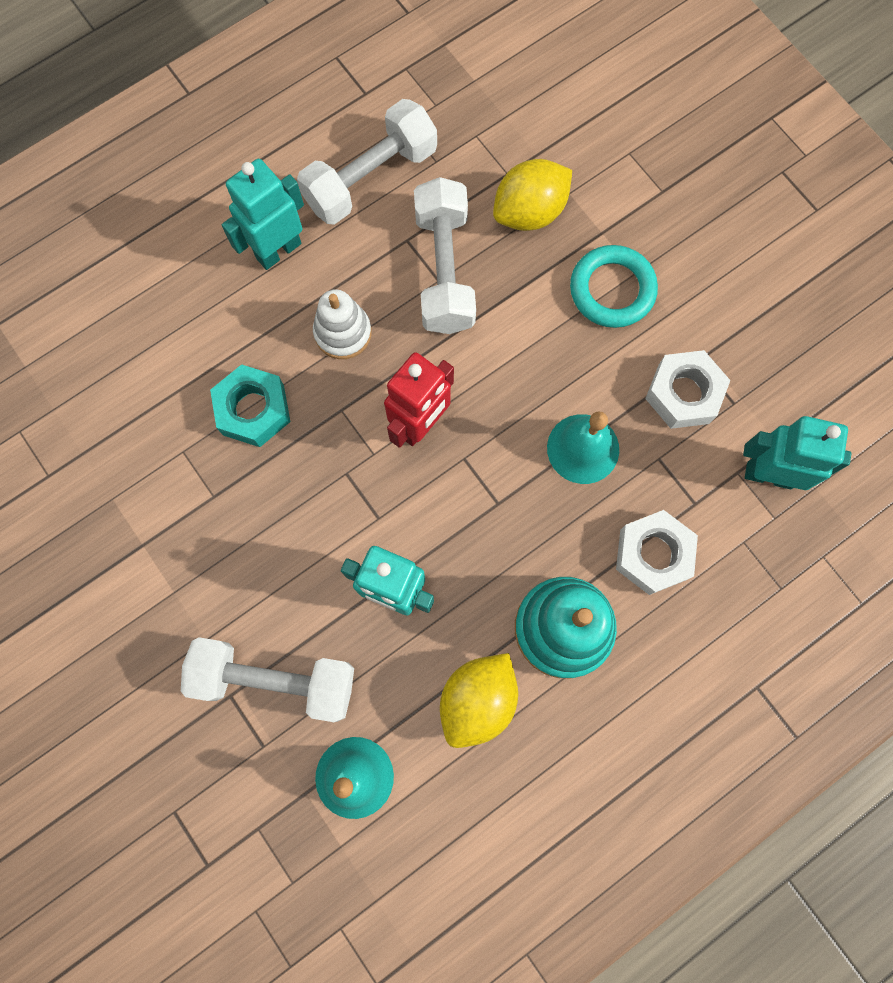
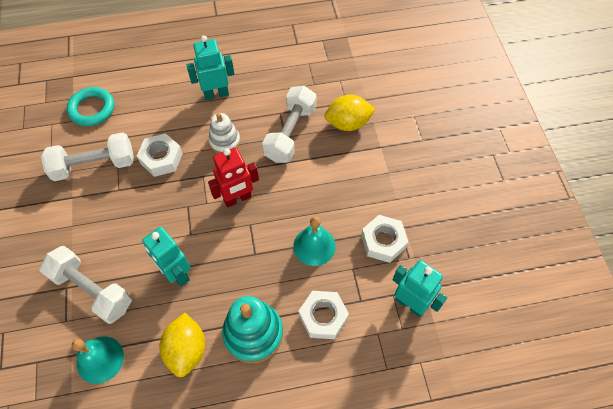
camera: 25 degrees right, 15 degrees down
turquoise nut [210,364,290,447] -> white nut [137,133,183,177]
white dumbbell [297,99,437,225] -> white dumbbell moved to [41,132,134,181]
yellow lemon [440,653,518,748] -> yellow lemon turned 60 degrees counterclockwise [160,313,205,377]
turquoise ring [570,245,658,328] -> turquoise ring moved to [67,87,114,126]

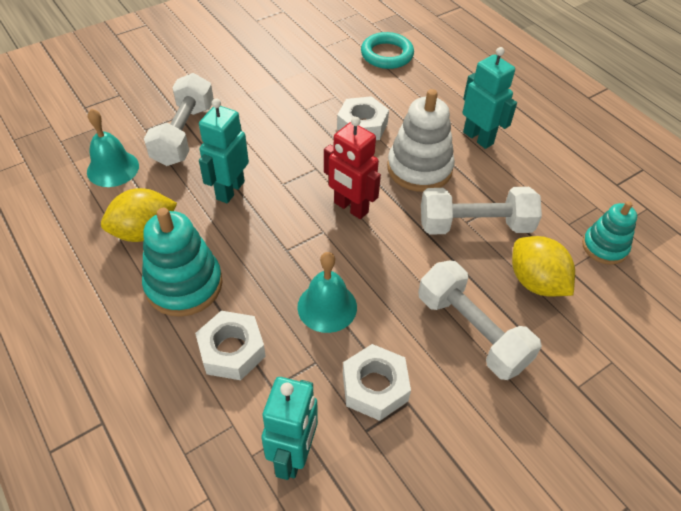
camera: 65 degrees right, 10 degrees down
white dumbbell [41,132,134,181] -> white dumbbell moved to [418,261,542,380]
white stacking toy [208,113,240,154] -> white stacking toy [387,89,455,192], size x1.60
none -> turquoise stacking toy [582,201,637,265]

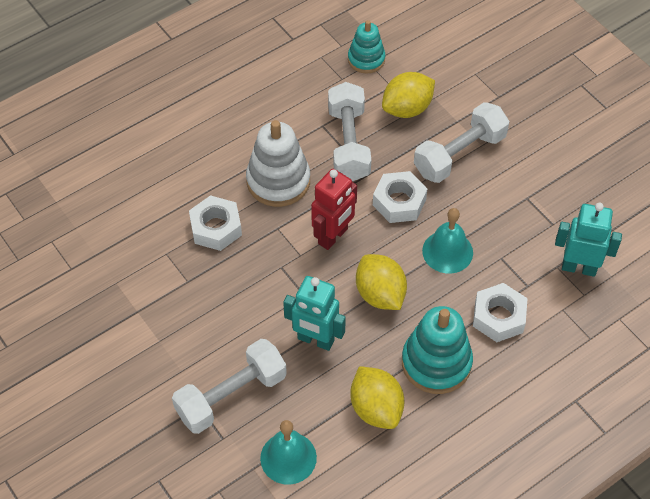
camera: 90 degrees left, 5 degrees up
white dumbbell [144,73,214,166] -> white dumbbell turned 45 degrees counterclockwise [172,339,287,434]
white nut [343,344,411,421] -> white nut moved to [373,171,427,223]
turquoise ring [361,32,414,69] -> none
turquoise robot [463,47,517,149] -> none
none -> yellow lemon [356,254,407,310]

